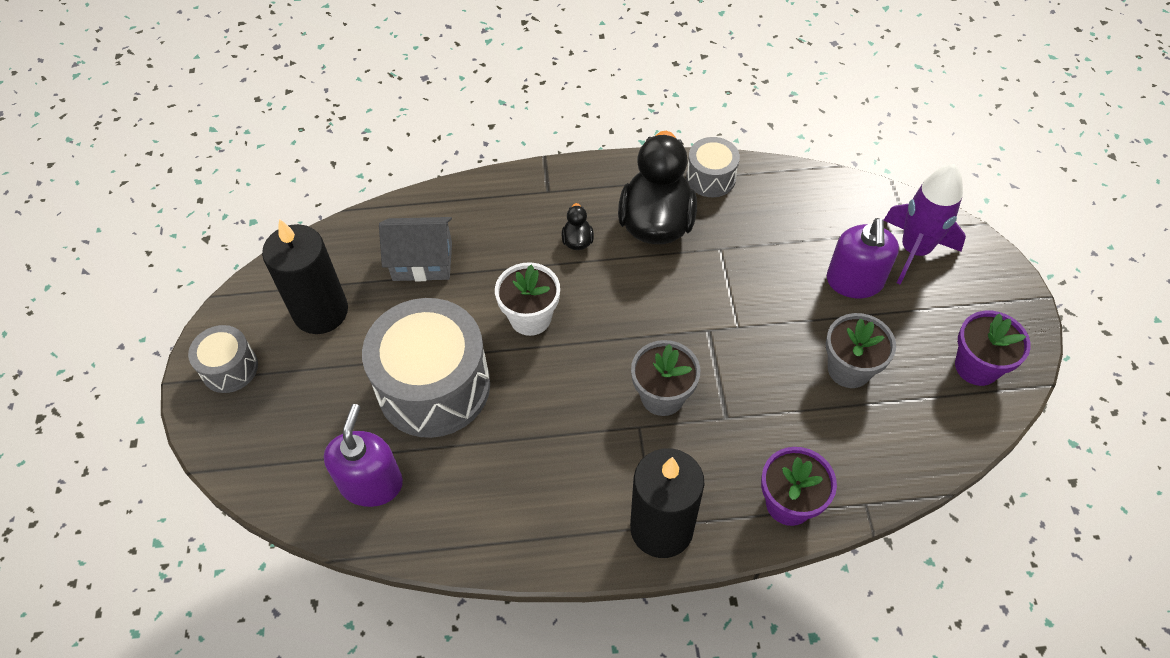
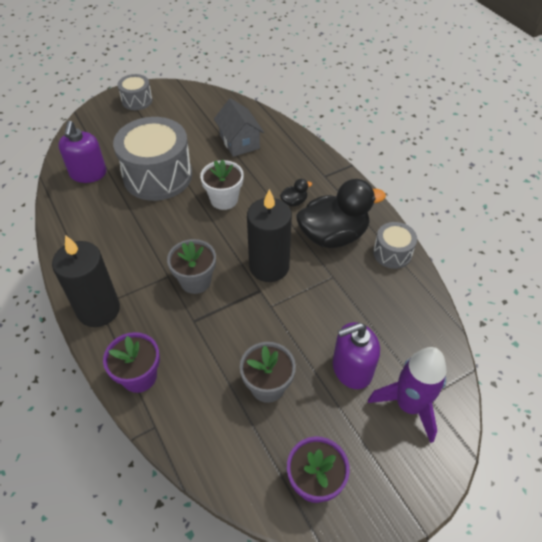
camera: 65 degrees right, 5 degrees down
black candle [262,219,348,334] -> black candle moved to [247,189,292,282]
purple soap dispenser [324,404,403,507] -> purple soap dispenser turned 105 degrees clockwise [58,121,106,183]

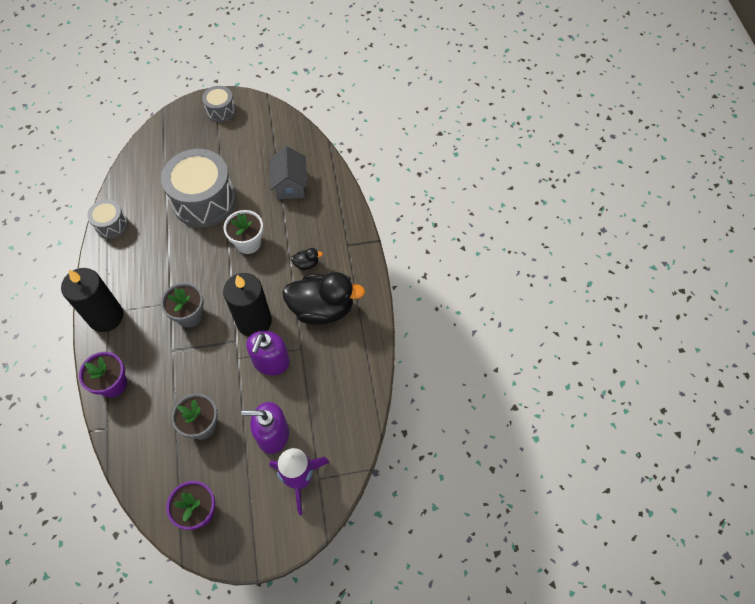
camera: 20 degrees right, 10 degrees up
purple soap dispenser [58,121,106,183] -> purple soap dispenser moved to [246,331,290,375]
grey drum [373,222,417,269] -> grey drum moved to [87,199,128,239]

